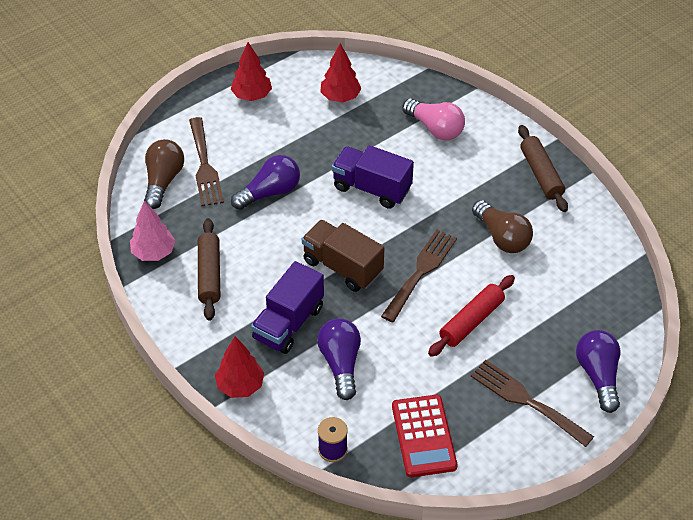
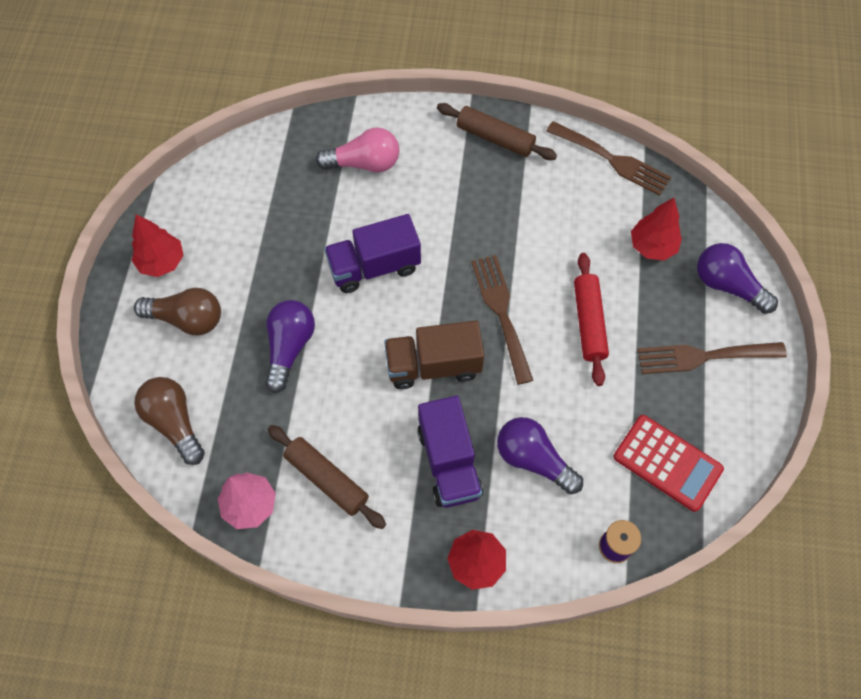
camera: 45 degrees left, 15 degrees up
brown fork [189,117,224,206] -> brown fork moved to [546,121,671,196]
red tree [320,43,361,102] -> red tree moved to [631,198,682,261]
brown light bulb [472,200,533,253] -> brown light bulb moved to [134,288,221,335]

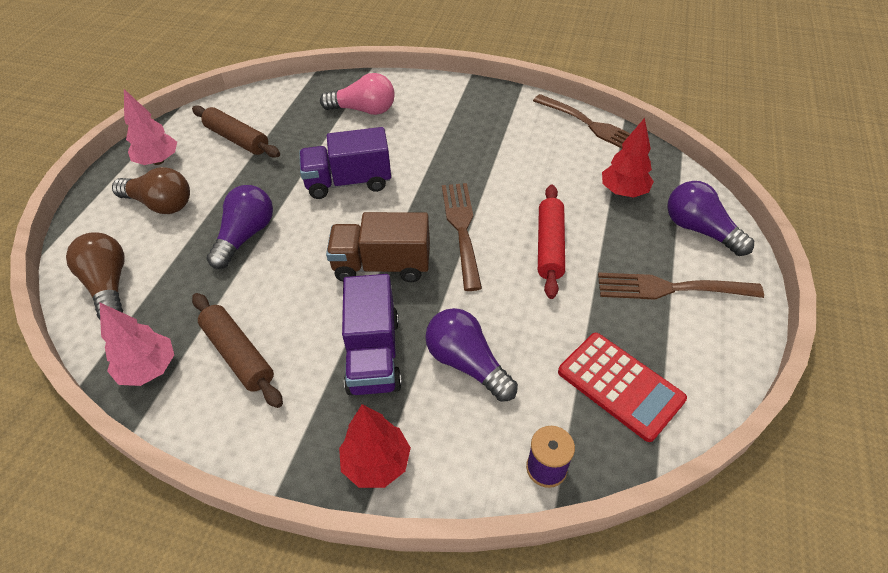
camera: 10 degrees right, 15 degrees down
red tree [132,214,184,277] -> pink tree [124,89,177,165]
brown rolling pin [437,103,557,160] -> brown rolling pin moved to [192,105,280,158]

